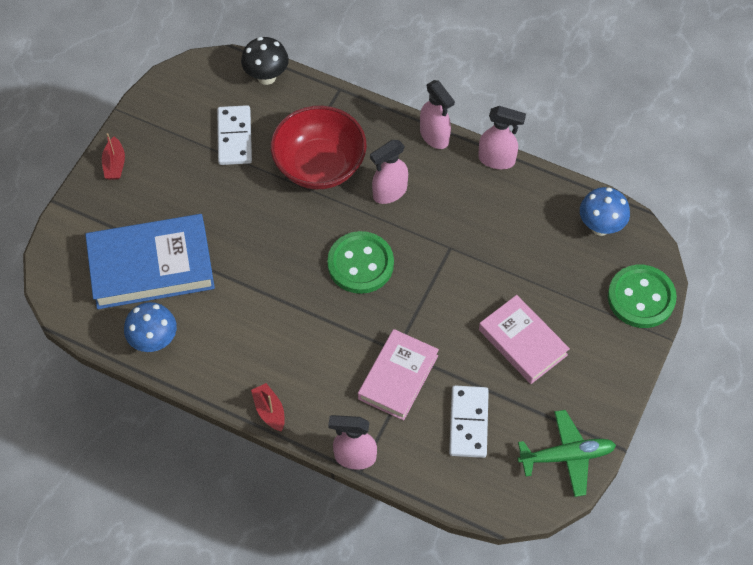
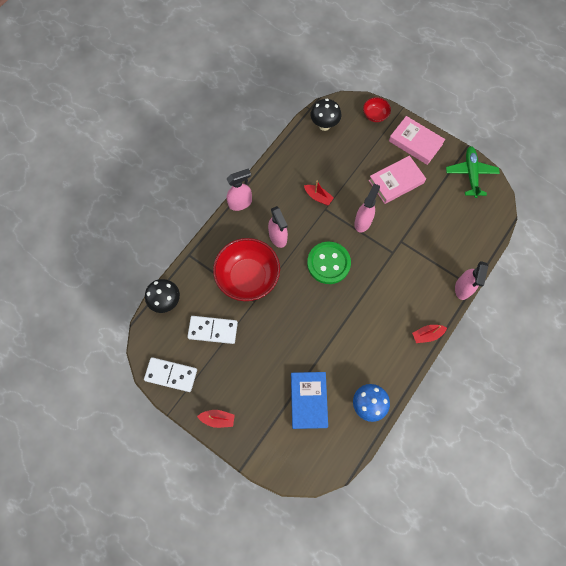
camera: 80 degrees left, 10 degrees up
blue book [85,214,215,309] -> blue book [291,372,328,429], size x0.65
pink book [358,329,439,421] -> pink book moved to [389,116,445,165]
white domino [449,386,489,458] -> white domino moved to [144,357,197,392]
pink spray bottle [478,106,526,169] -> pink spray bottle moved to [354,184,380,232]
blue mushroom [580,187,630,236] -> black mushroom [311,99,341,131]
green button [608,265,677,328] -> red bowl [363,97,391,122]
none -> red boat [304,181,334,205]

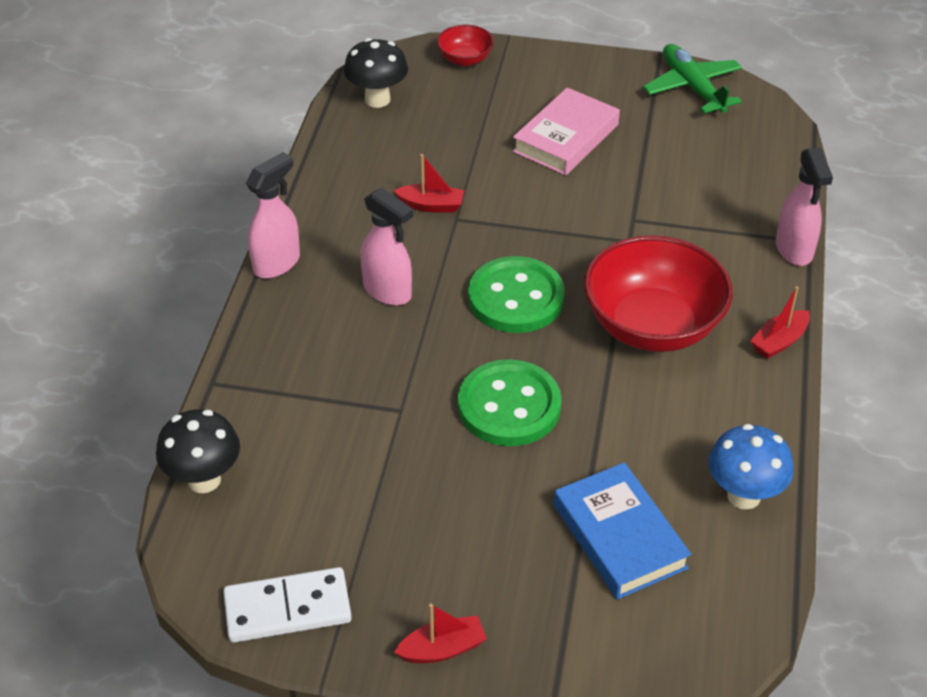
camera: 25 degrees left, 25 degrees down
white domino [187,316,238,344] -> none
red bowl [213,238,280,301] -> red bowl moved to [584,235,733,352]
pink spray bottle [354,184,380,232] -> none
pink book [389,116,445,165] -> none
none -> green button [458,359,561,446]

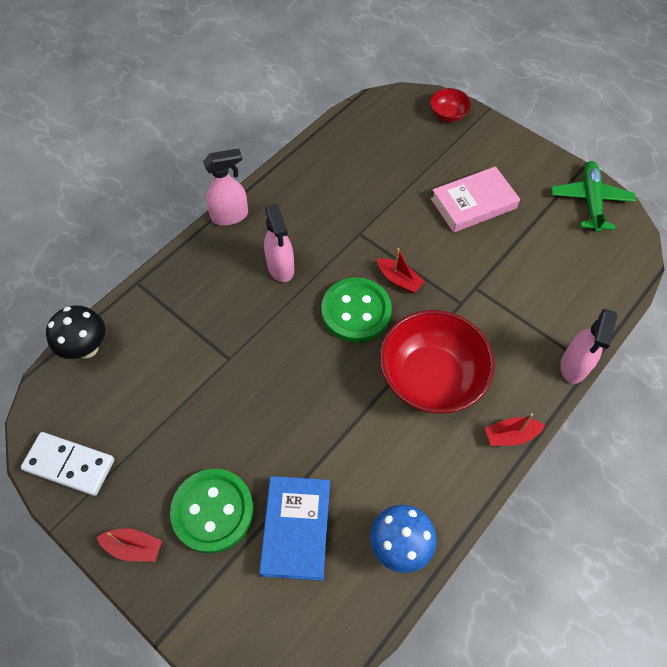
camera: 30 degrees right, 15 degrees up
black mushroom [344,38,408,108] -> none
red boat [394,154,464,212] -> red boat moved to [377,248,425,293]
green button [458,359,561,446] -> green button moved to [170,469,254,553]

